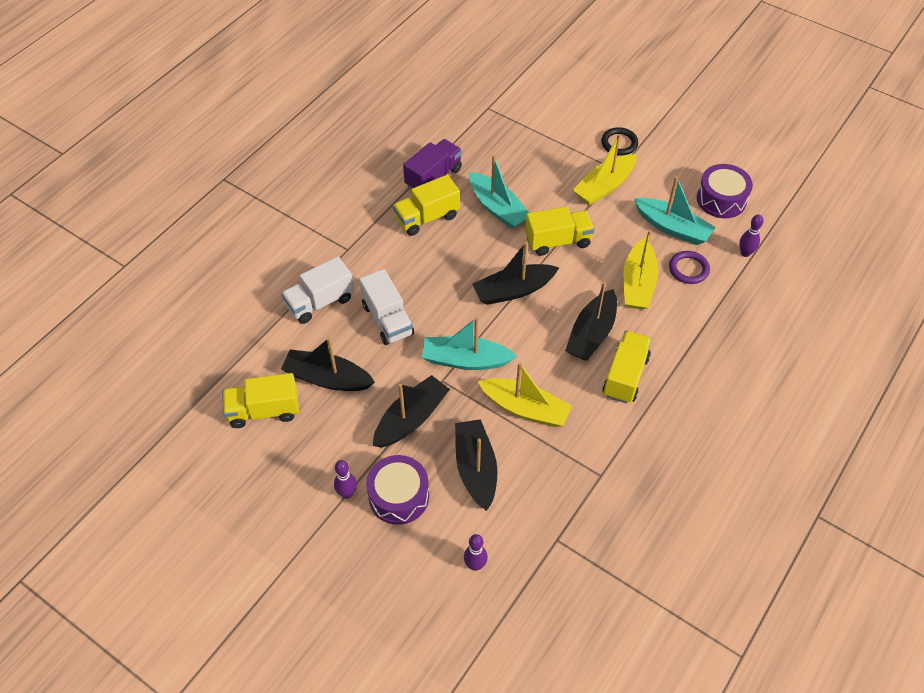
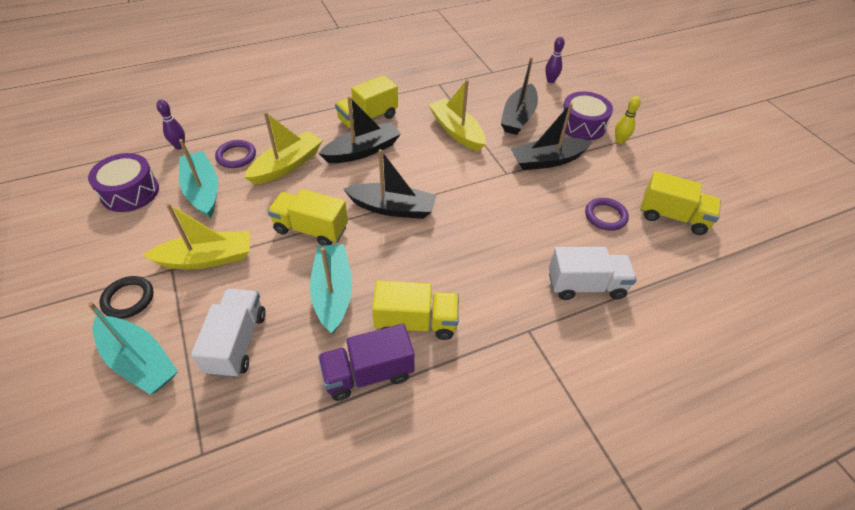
camera: 150 degrees left, 5 degrees down
black boat [281,337,375,391] -> purple ring [585,198,629,231]
purple bowling pin [334,460,357,498] -> yellow bowling pin [615,96,641,144]
white truck [359,269,414,345] -> white truck moved to [191,289,266,378]
turquoise boat [422,317,517,370] -> turquoise boat moved to [88,302,178,395]

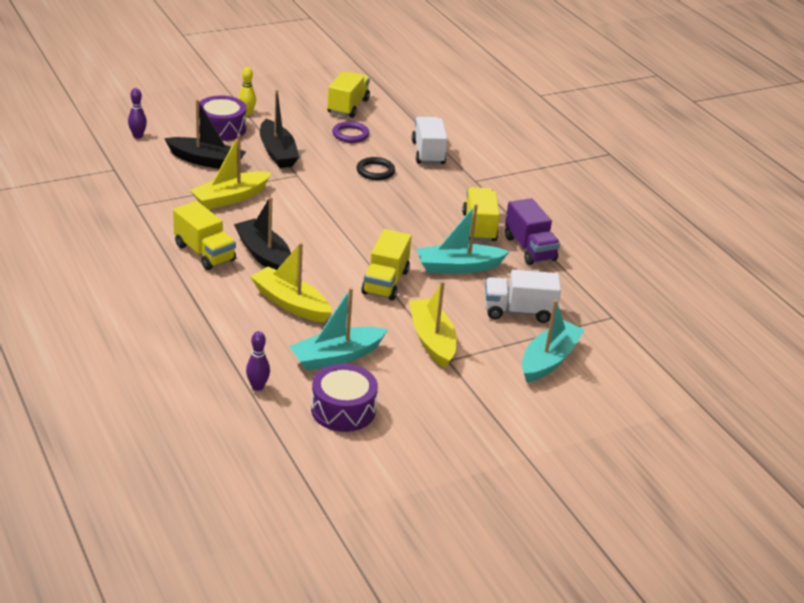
camera: 95 degrees left, 15 degrees down
black ring [99,276,154,319] -> black ring moved to [356,157,395,180]
purple ring [215,140,256,168] -> none
black boat [343,149,436,219] -> none

